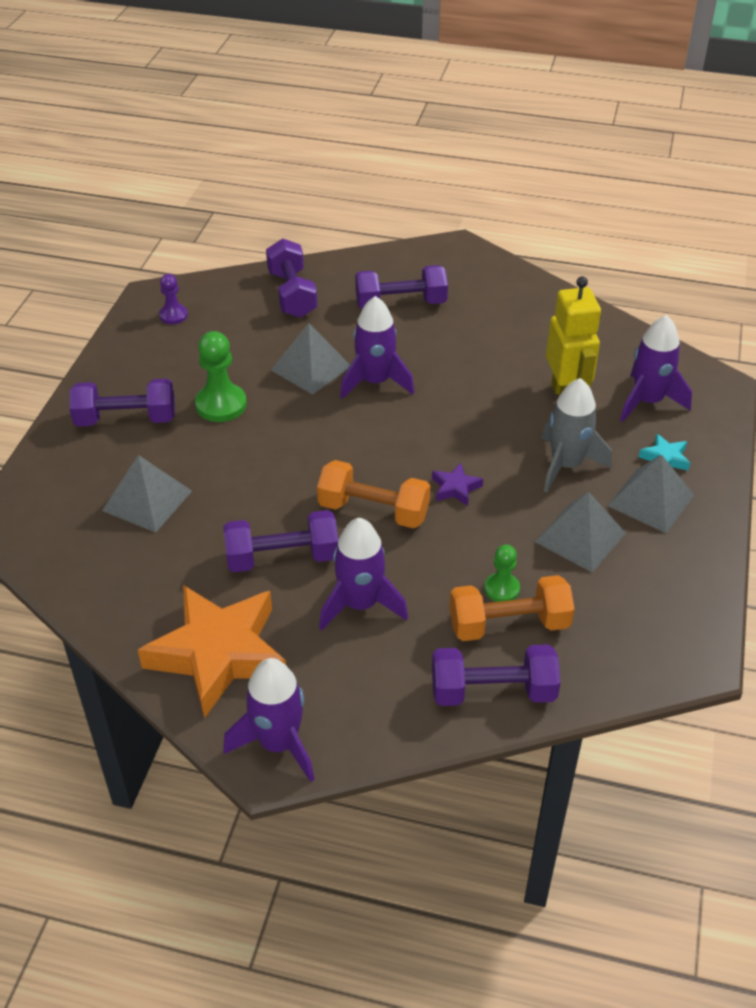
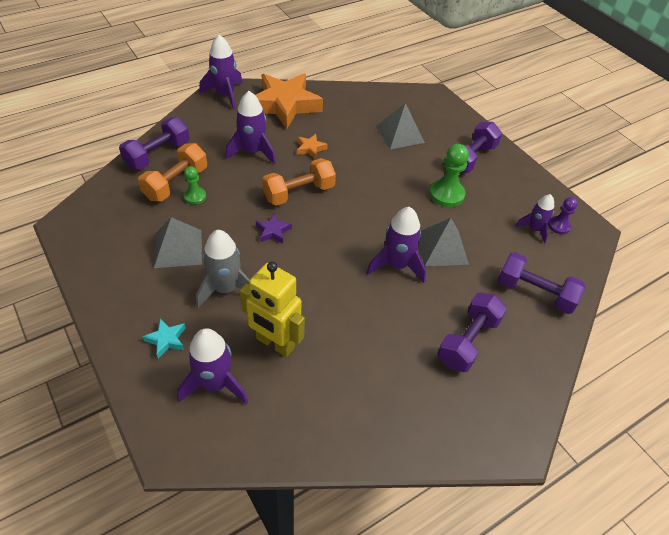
camera: 130 degrees right, 5 degrees up
purple dumbbell [223,510,338,572] -> orange star [297,134,328,159]
grey pyramid [607,455,694,533] -> none
none -> purple rocket [515,194,554,243]

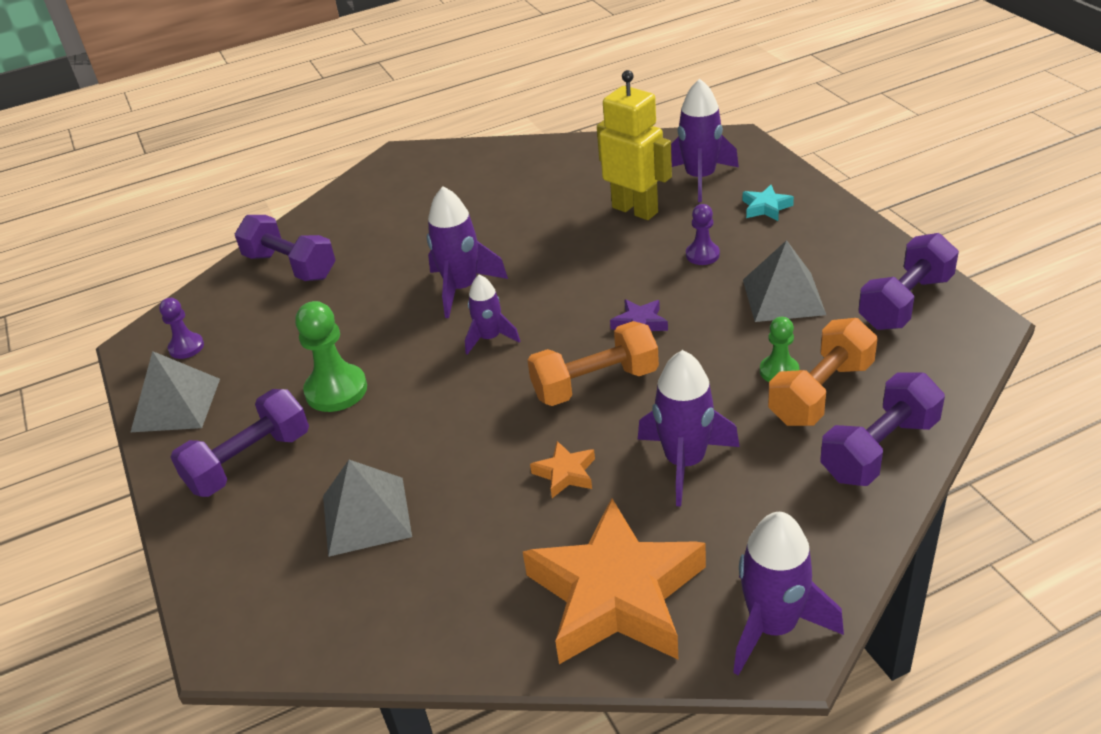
camera: 165 degrees left, 10 degrees down
grey rocket [196,230,250,308] -> purple pawn [686,204,720,265]
grey pyramid [419,218,469,267] -> grey pyramid moved to [131,351,220,432]
purple dumbbell [437,293,507,372] -> purple dumbbell moved to [858,233,959,330]
purple rocket [515,194,554,243] -> purple rocket moved to [465,275,520,355]

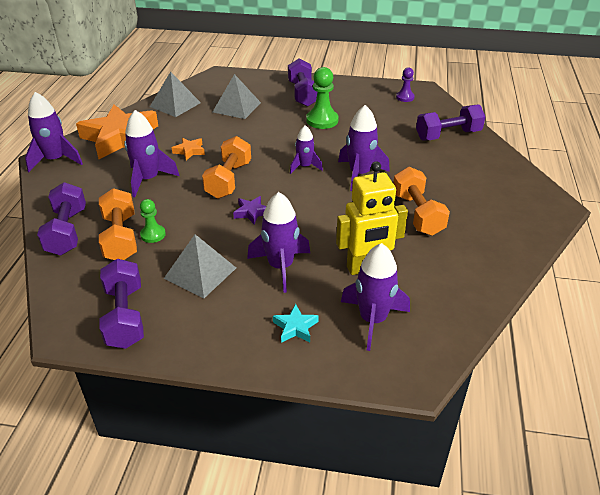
camera: 120 degrees right, 0 degrees up
grey pyramid [131,351,220,432] -> grey pyramid moved to [150,72,201,117]
purple pawn [686,204,720,265] -> purple rocket [247,192,310,293]
none -> orange dumbbell [393,167,450,236]

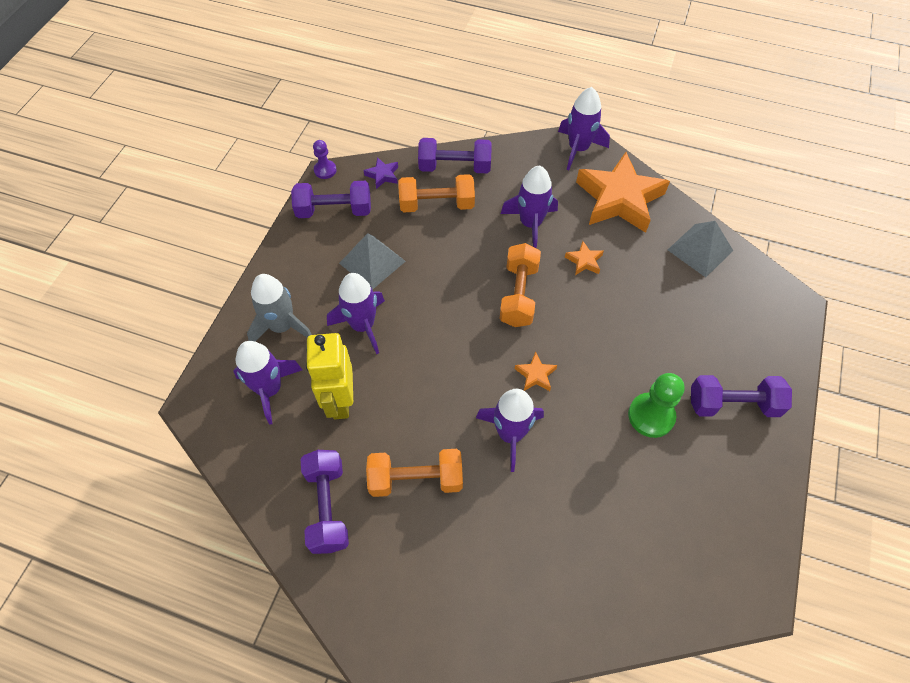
camera: 100 degrees right, 20 degrees up
green pawn [140,199,166,243] -> none
orange dumbbell [202,136,251,199] -> orange dumbbell turned 75 degrees clockwise [499,243,541,327]
grey pyramid [213,74,261,119] -> none
purple star [233,196,266,224] -> purple star moved to [363,157,398,189]
turquoise star [273,304,319,343] -> grey rocket [247,274,312,342]
purple rocket [290,125,323,174] -> orange star [515,352,557,391]
purple pawn [396,67,415,102] -> purple pawn moved to [313,140,337,179]
purple dumbbell [416,104,485,140] -> purple dumbbell moved to [301,450,349,554]

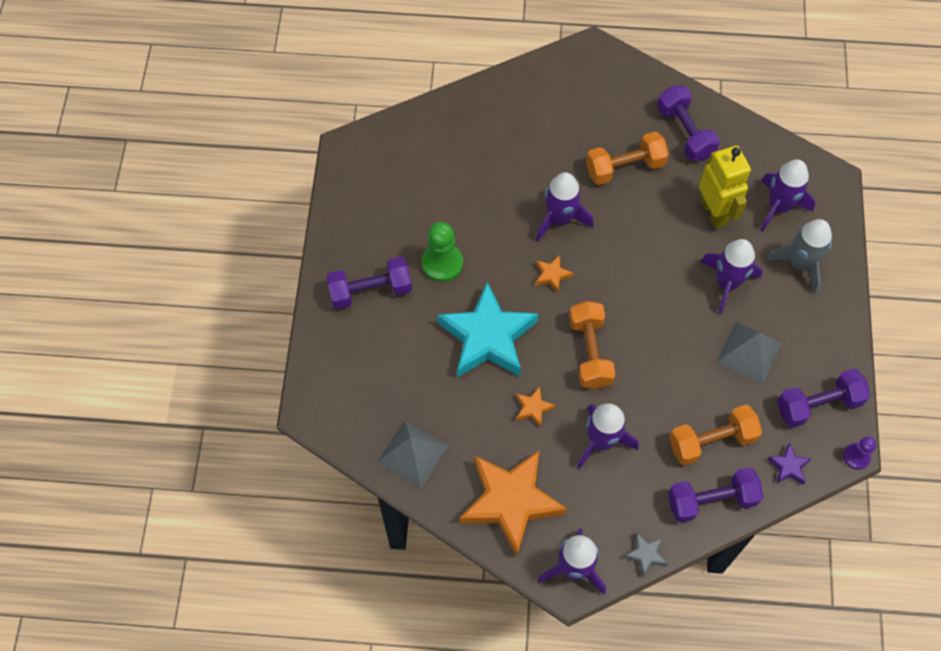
camera: 165 degrees right, 5 degrees up
none -> turquoise star [438,282,538,377]
none -> grey star [623,533,668,576]

